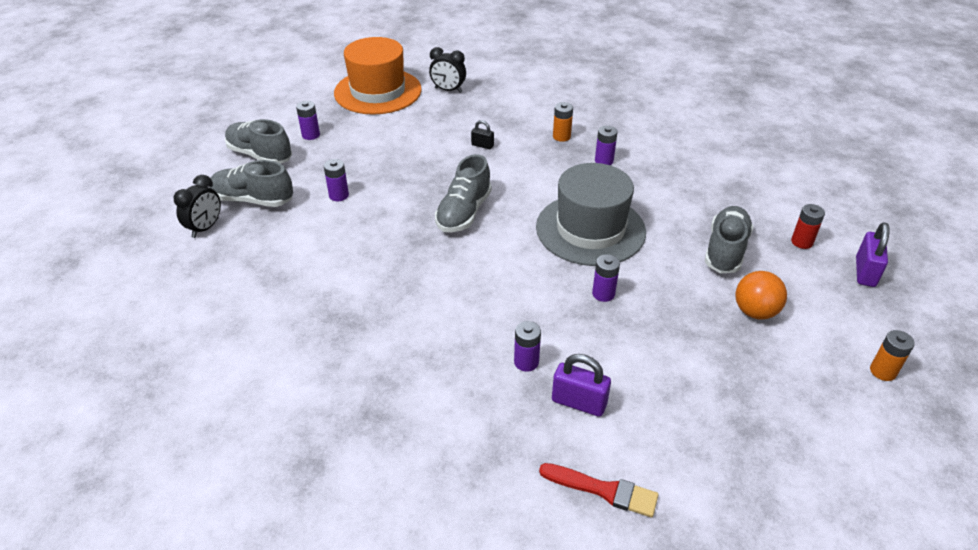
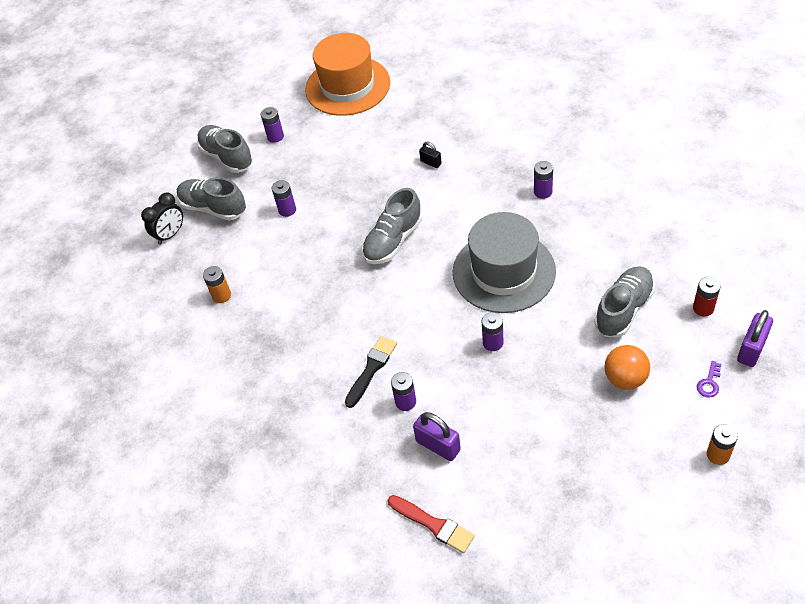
camera: 20 degrees right, 10 degrees up
black clock [429,47,466,93] -> none
orange battery [553,102,573,142] -> orange battery moved to [203,266,231,303]
none -> black brush [345,336,397,408]
none -> purple key [697,361,722,398]

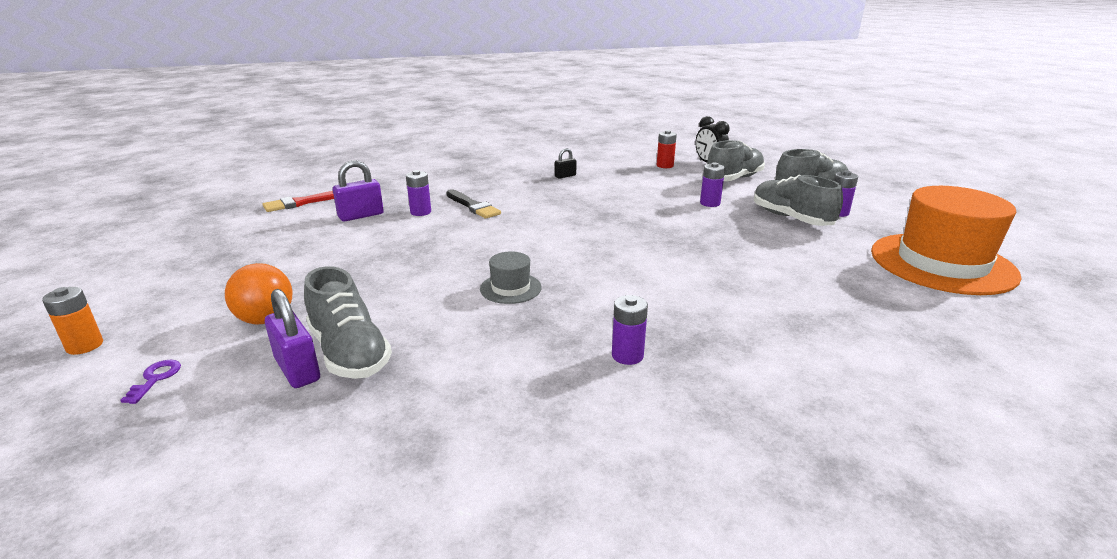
camera: 105 degrees right, 25 degrees down
orange battery [203,266,231,303] -> none
grey shoe [362,188,422,264] -> grey shoe moved to [754,175,843,226]
black padlock [419,142,442,168] -> black padlock moved to [555,148,576,179]
grey hat [453,212,556,313] -> grey hat [480,252,542,304], size x0.44
purple battery [482,312,503,351] -> none
red battery [693,277,721,316] -> red battery moved to [657,130,677,168]
purple key [697,361,722,398] -> purple key turned 45 degrees clockwise [120,360,181,404]
purple padlock [737,310,773,367] -> purple padlock moved to [265,289,320,388]

